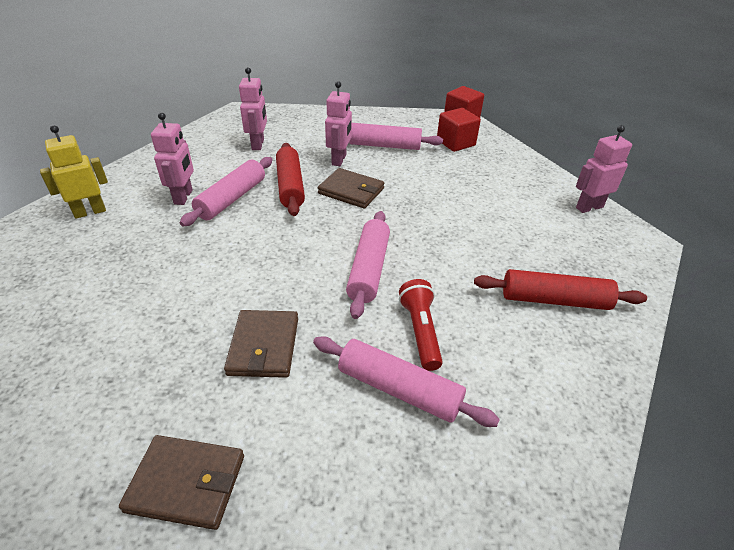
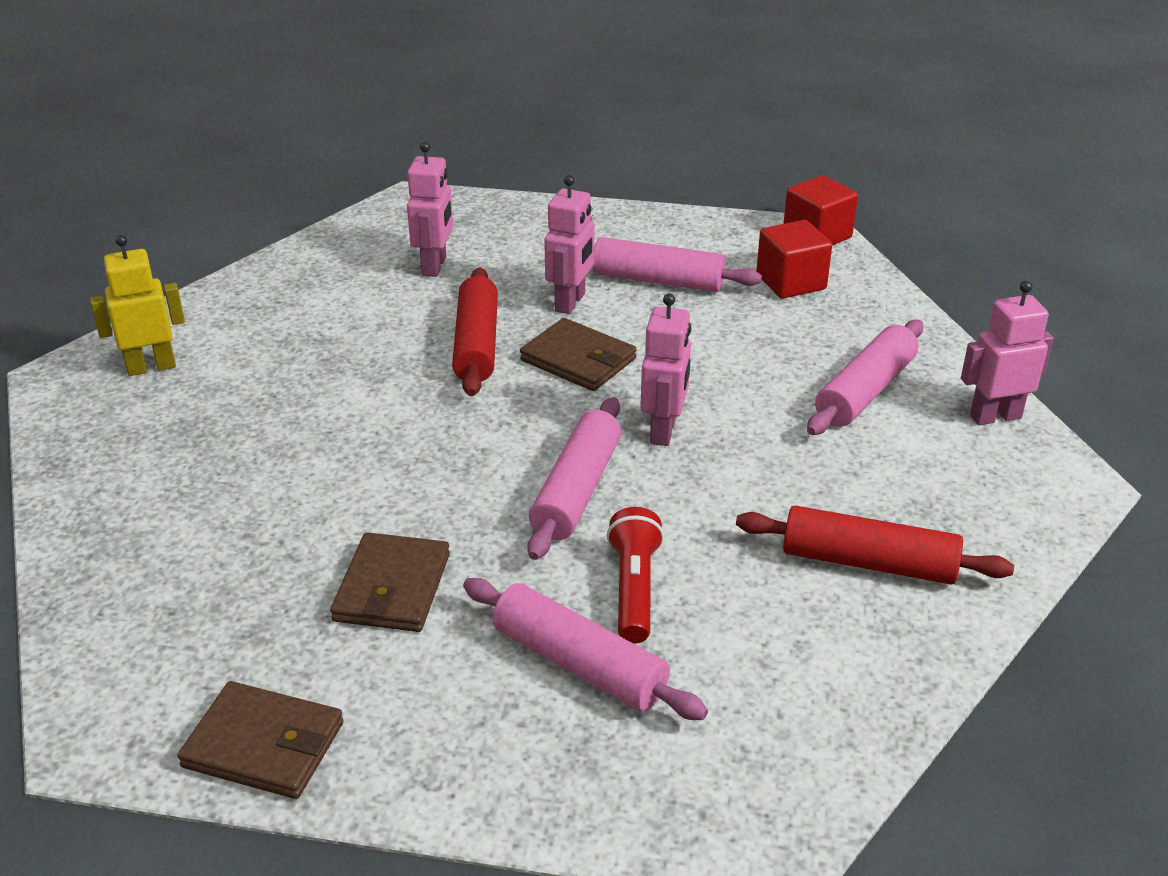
camera: 10 degrees right, 5 degrees down
pink robot [151,112,194,205] -> pink robot moved to [640,293,691,446]
pink rolling pin [180,157,272,227] -> pink rolling pin moved to [807,320,923,435]

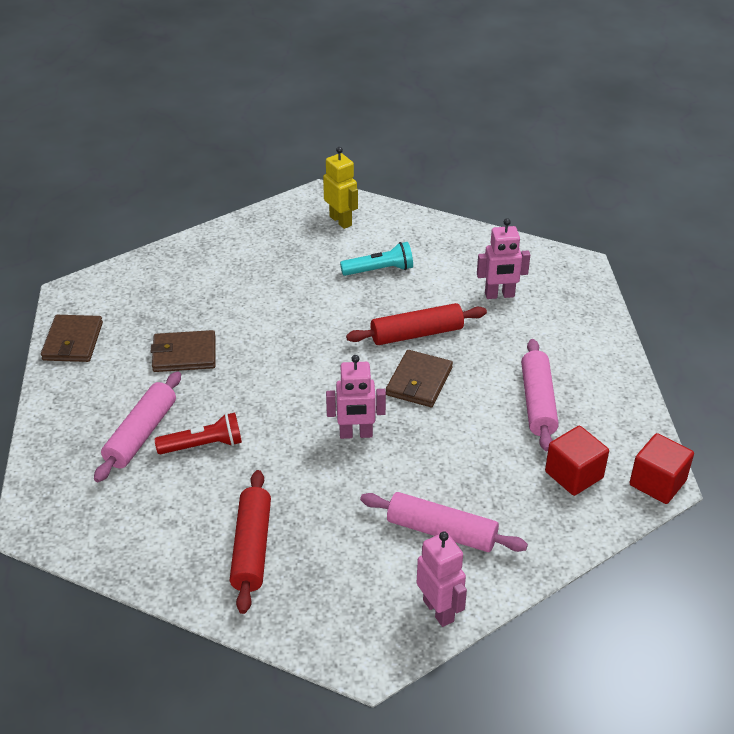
camera: 75 degrees right, 5 degrees up
pink rolling pin [527,397,621,560] -> none
pink robot [544,175,594,314] -> none
none -> turquoise flashlight [340,242,413,276]

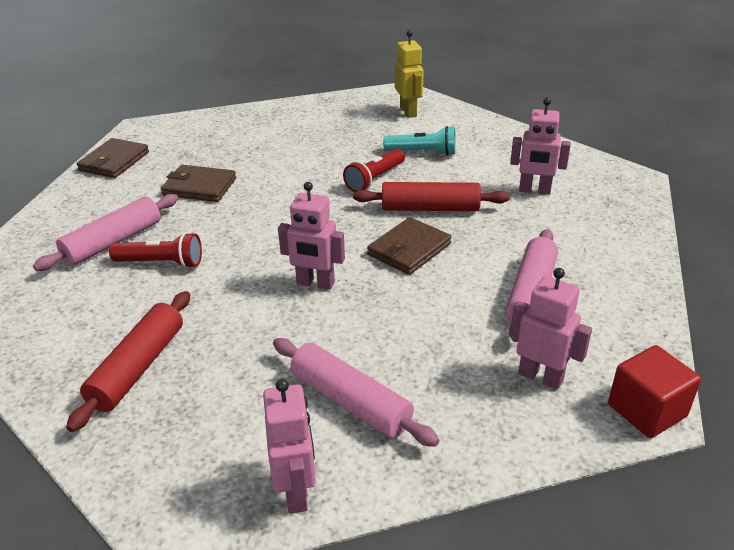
camera: 20 degrees right, 5 degrees down
red cube [545,426,609,496] -> pink robot [510,268,592,390]
none -> red flashlight [343,148,405,192]

